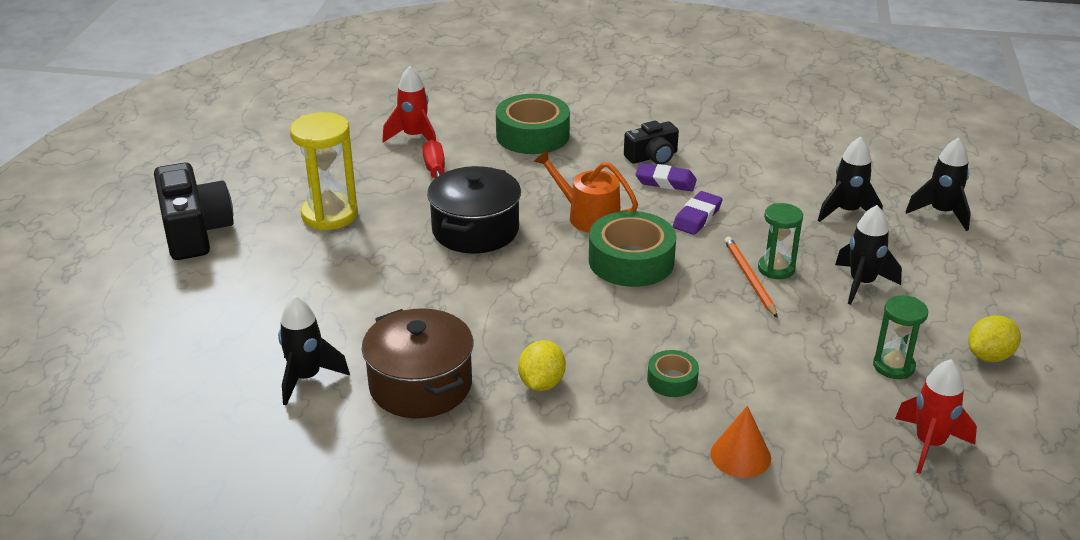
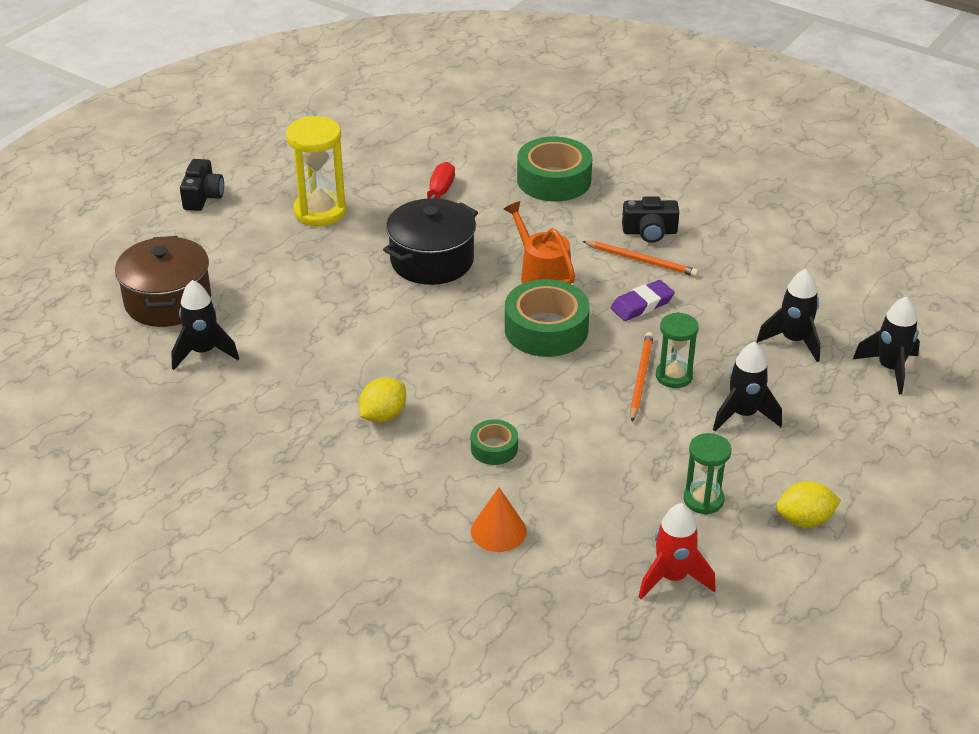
camera: 25 degrees right, 5 degrees up
black camera [154,162,234,260] -> black camera [180,159,224,211], size x0.59
brown pot [362,308,474,418] -> brown pot moved to [115,236,211,327]
red rocket [382,66,436,142] -> none
purple eraser [636,163,697,191] -> orange pencil [582,241,698,277]

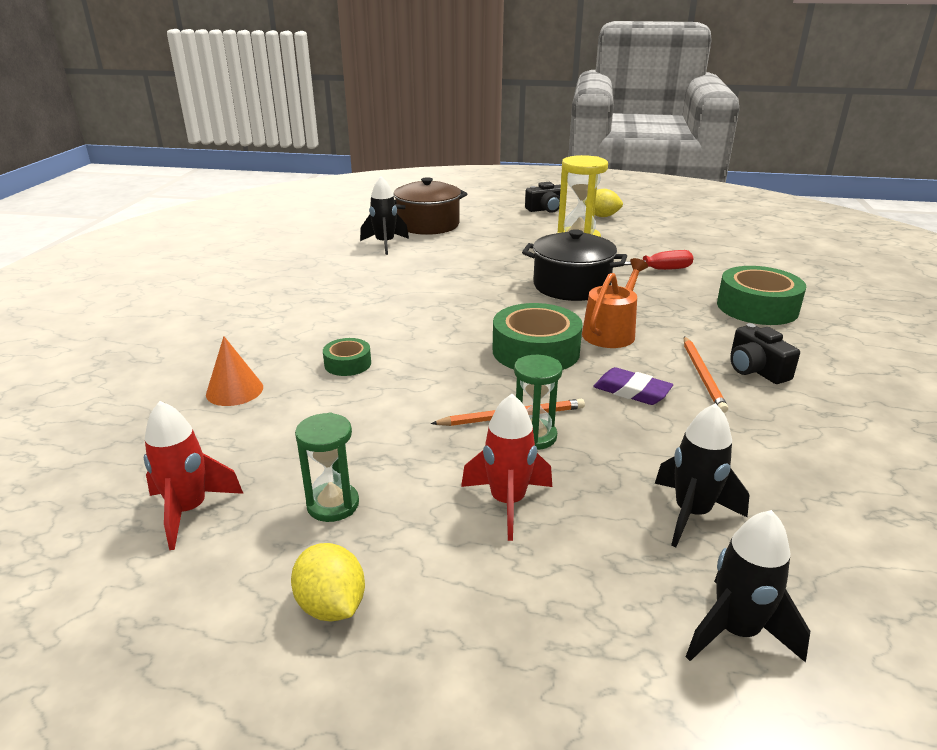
camera: 65 degrees right, 10 degrees down
yellow lemon [359,377,406,423] -> yellow lemon moved to [585,189,623,217]
black rocket [713,342,782,431] -> red rocket [461,394,552,541]

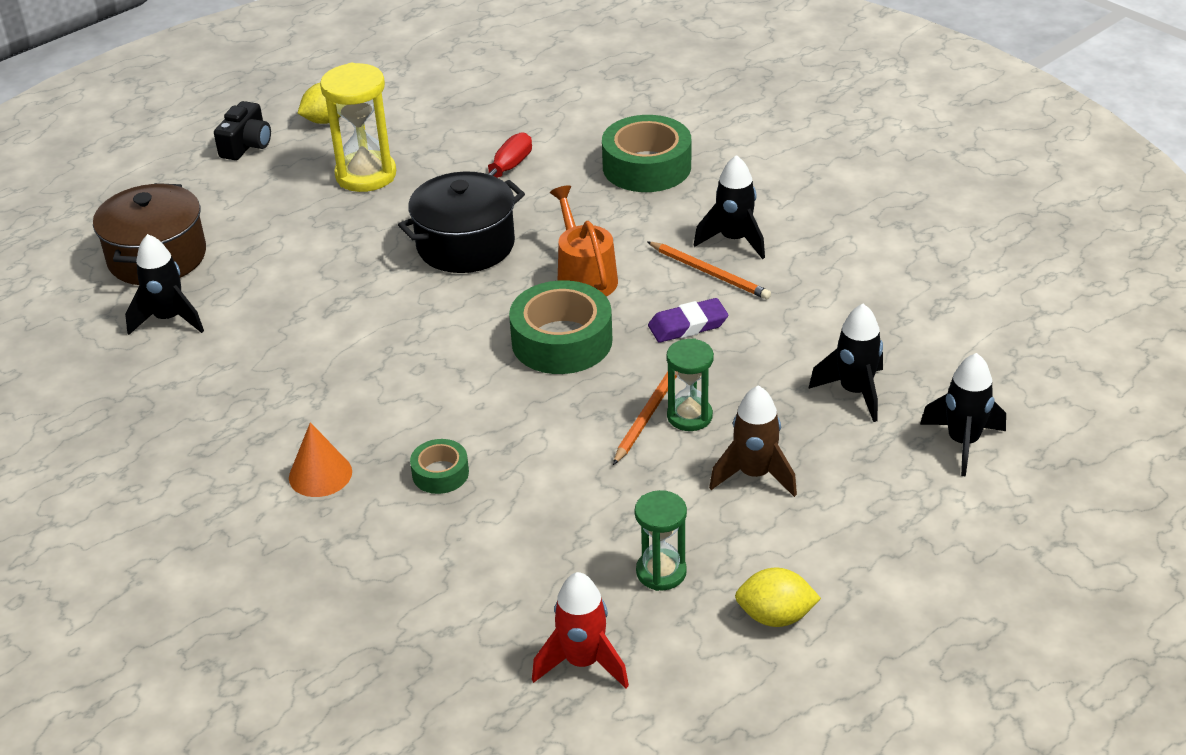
camera: 50 degrees left, 10 degrees up
orange cone [206,336,263,406] -> orange cone moved to [289,422,352,497]
red rocket [461,394,552,541] -> brown rocket [709,385,797,497]
black camera [730,323,800,384] -> black rocket [694,155,765,259]

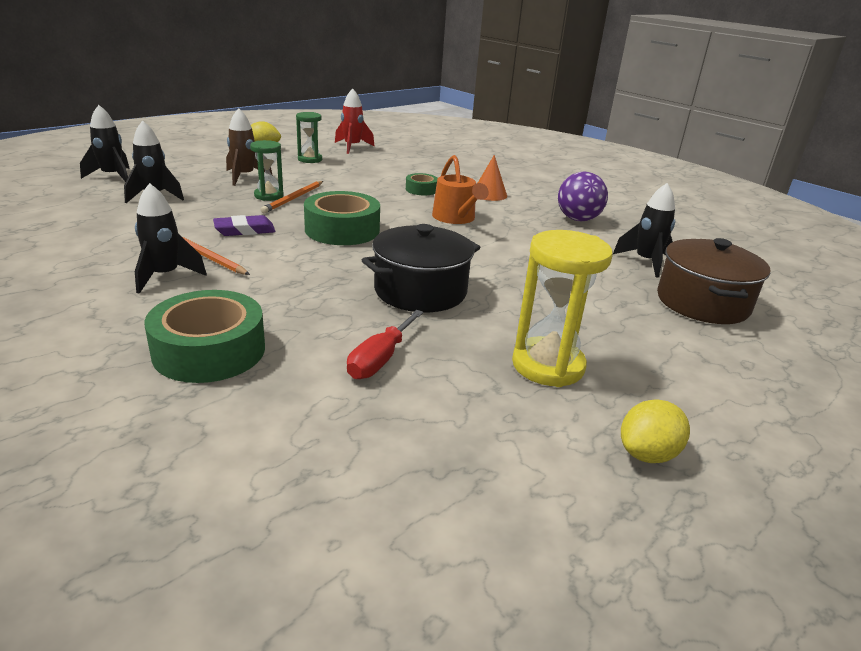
camera: 175 degrees right, 10 degrees down
black camera [214,101,271,160] -> none
orange watering can [550,185,618,296] -> orange watering can moved to [432,155,489,224]
none -> purple ball [558,172,608,221]

